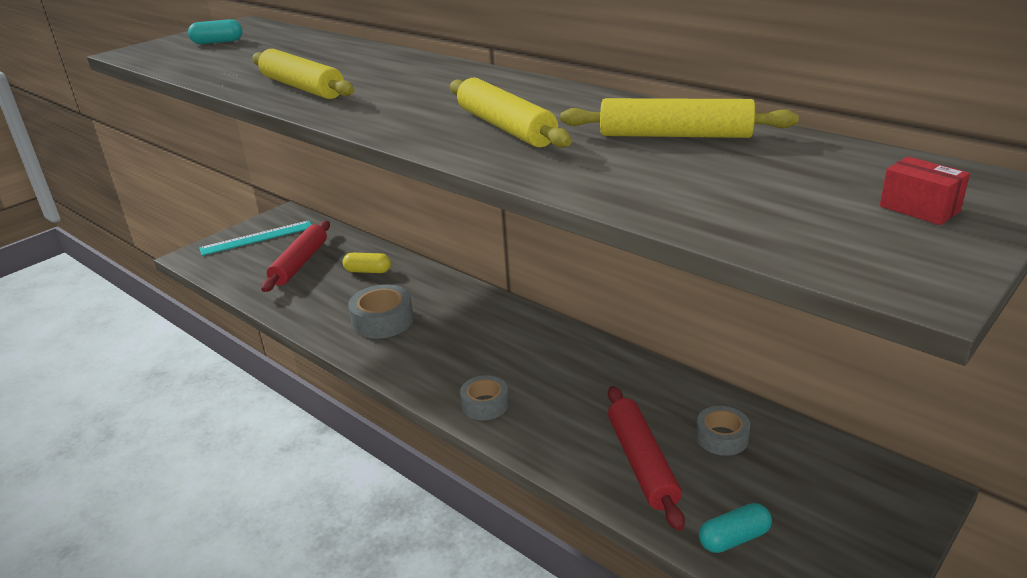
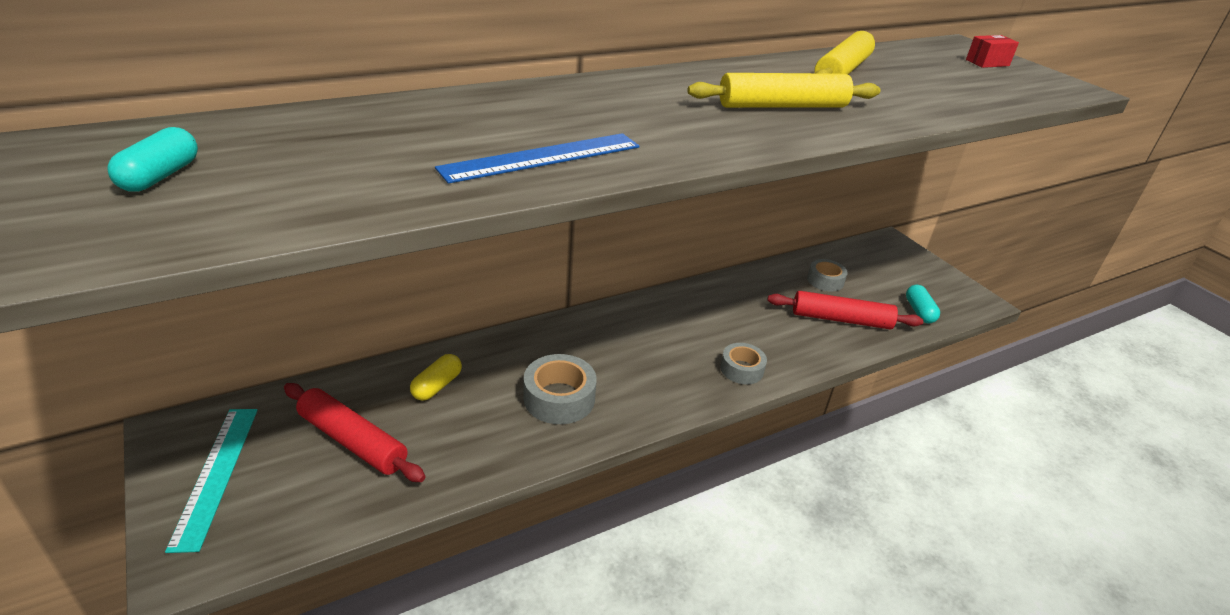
camera: 75 degrees left, 5 degrees up
yellow rolling pin [252,49,354,99] -> blue ruler [435,133,639,184]

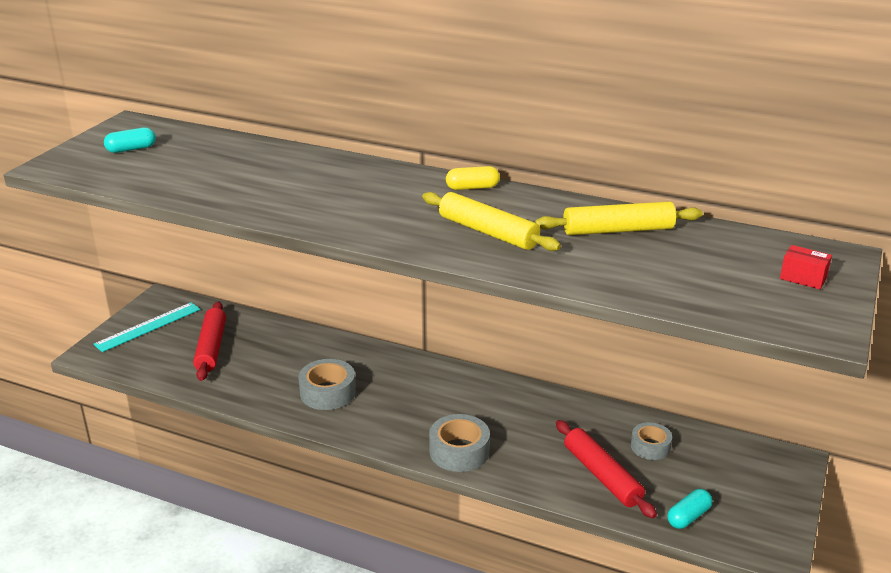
camera: 55 degrees right, 5 degrees down
yellow capsule [410,354,462,401] -> yellow capsule moved to [446,166,500,190]
blue ruler [435,133,639,184] -> none
grey tape [720,343,767,384] -> grey tape [429,414,490,472], size x1.52

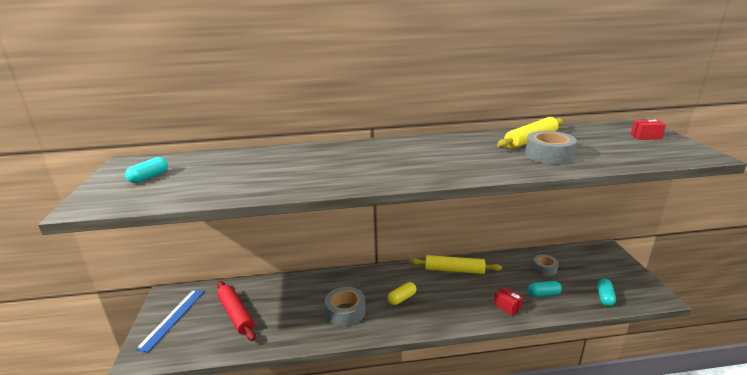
camera: 30 degrees left, 5 degrees down
turquoise ruler [93,302,200,352] -> blue ruler [135,289,205,353]
yellow rolling pin [422,192,561,251] -> yellow rolling pin moved to [409,255,502,274]
grey tape [429,414,490,472] -> grey tape moved to [525,131,577,164]
yellow capsule [446,166,500,190] -> yellow capsule moved to [388,282,416,305]
red rolling pin [556,420,657,518] -> turquoise capsule [527,281,562,297]
none -> red box [494,287,523,316]

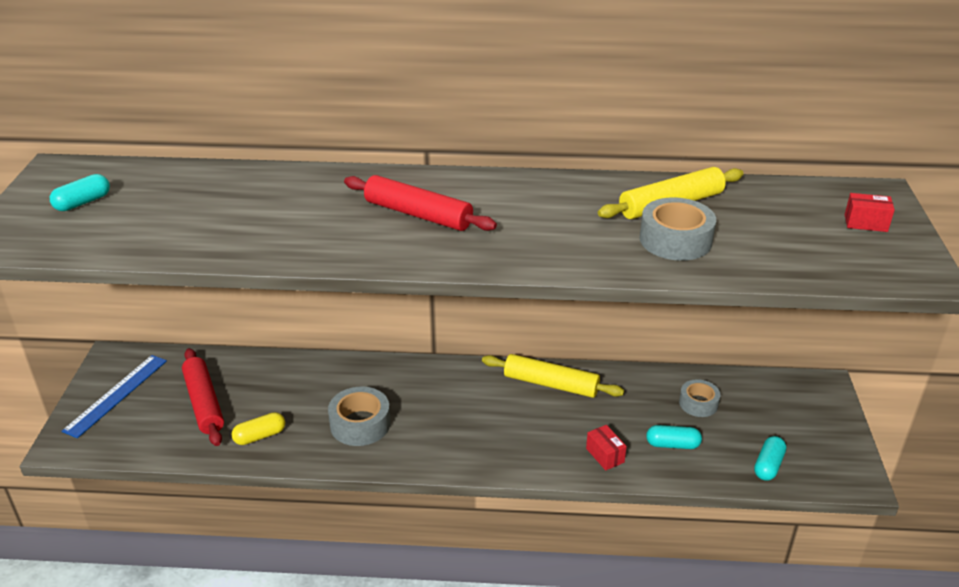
camera: 10 degrees right, 10 degrees up
yellow capsule [388,282,416,305] -> yellow capsule moved to [231,412,285,445]
none -> red rolling pin [344,175,497,231]

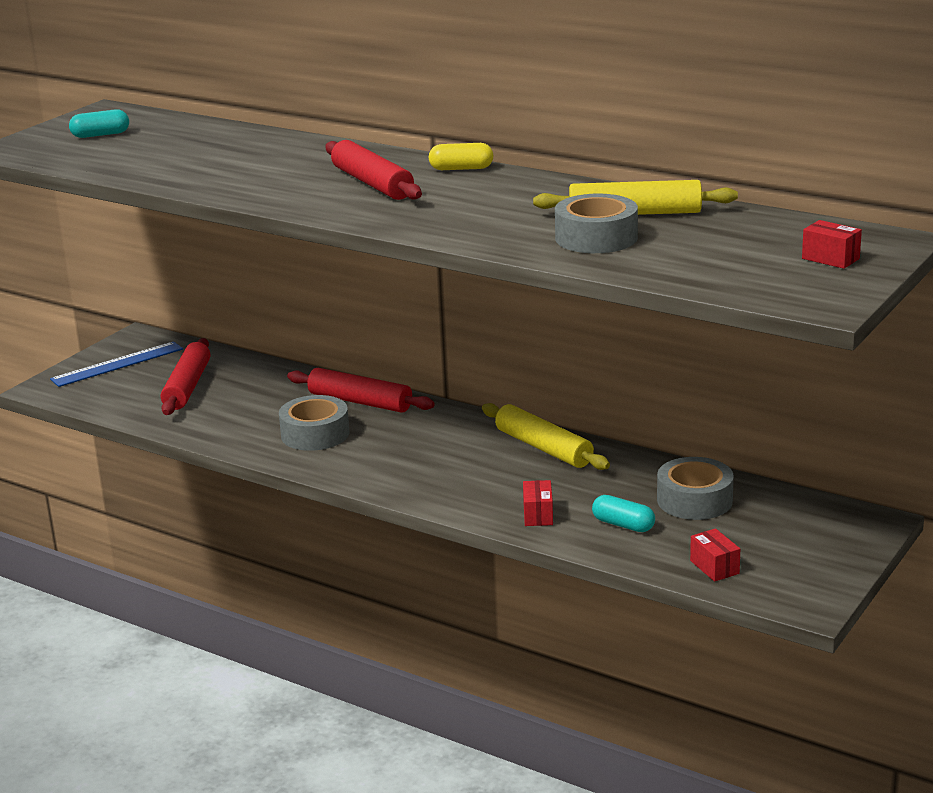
camera: 30 degrees right, 10 degrees down
yellow capsule [231,412,285,445] -> yellow capsule moved to [429,143,494,170]
grey tape [679,379,721,417] -> grey tape [657,457,734,520], size x1.52
turquoise capsule [754,436,786,481] -> red box [690,528,740,582]
none -> red rolling pin [287,368,435,413]

